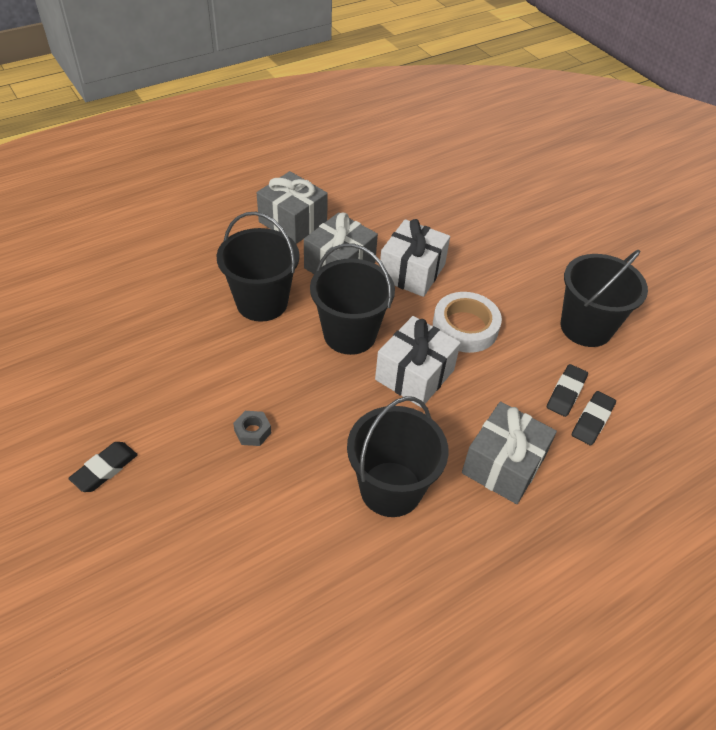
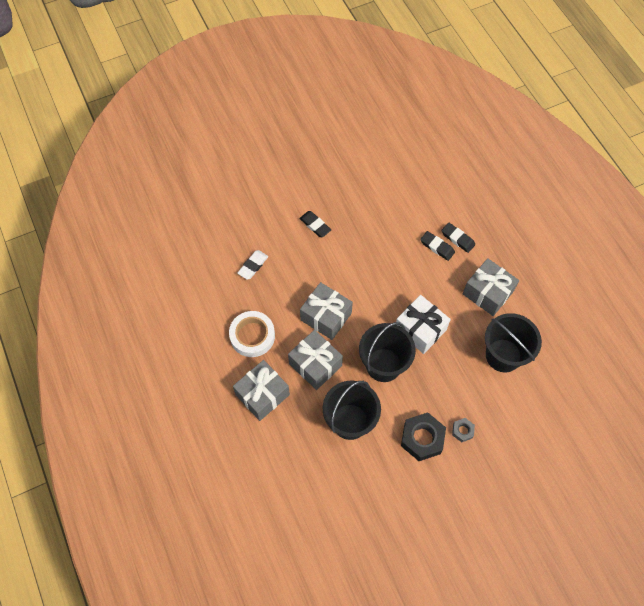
camera: 80 degrees left, 15 degrees up
black eraser [68,442,138,492] -> black eraser moved to [299,211,331,237]
white gift [380,219,450,297] -> grey gift [300,282,353,340]
white tape [433,292,502,353] -> white tape moved to [229,311,275,357]
black bucket [561,250,648,347] -> none
none -> white eraser [237,250,268,280]
none -> black nut [401,412,446,461]

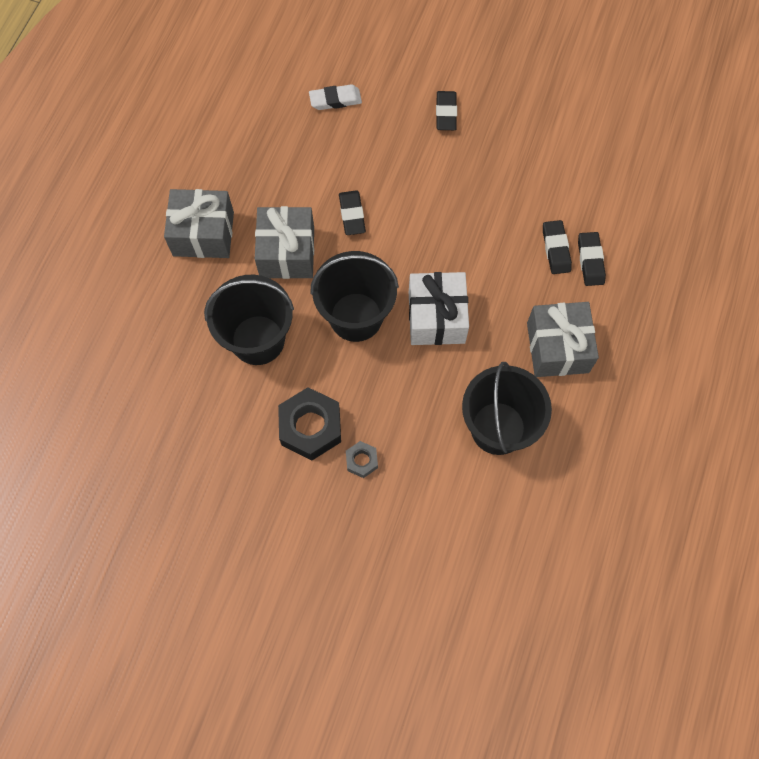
camera: 45 degrees right, 5 degrees up
white tape [229,311,275,357] -> none
grey gift [300,282,353,340] -> black eraser [339,190,366,235]

